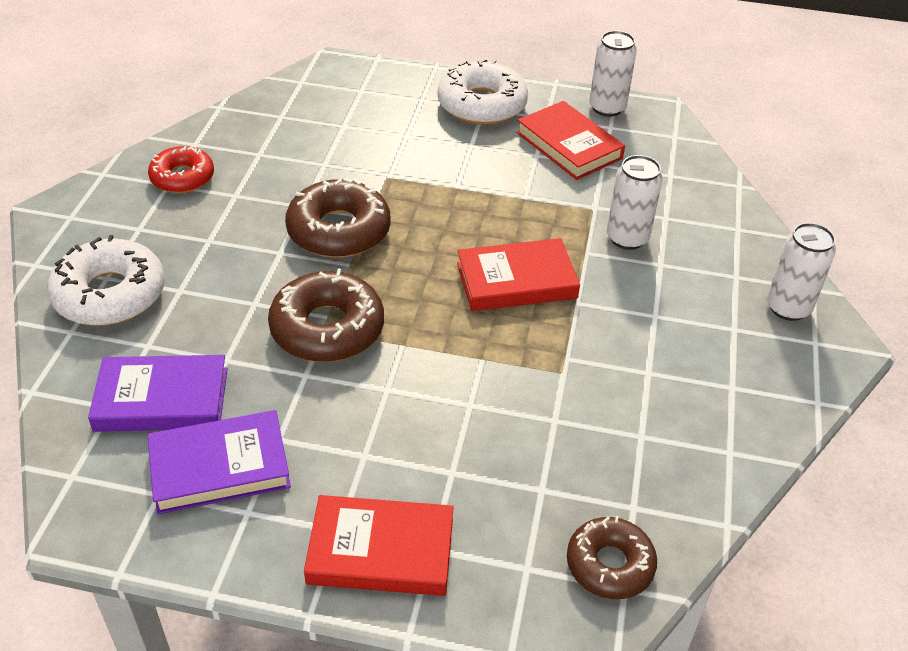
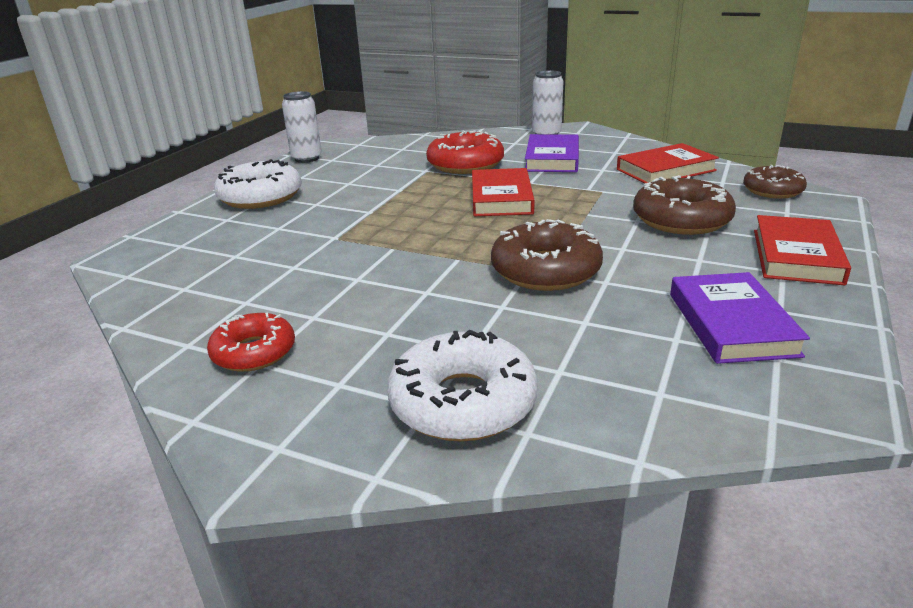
camera: 75 degrees left, 15 degrees down
purple book [88,355,227,432] -> purple book moved to [525,134,579,172]
brown donut [285,178,391,258] -> brown donut moved to [633,175,736,235]
red book [516,101,625,180] -> red book moved to [617,143,719,183]
white can [607,155,663,250] -> red donut [426,131,504,174]

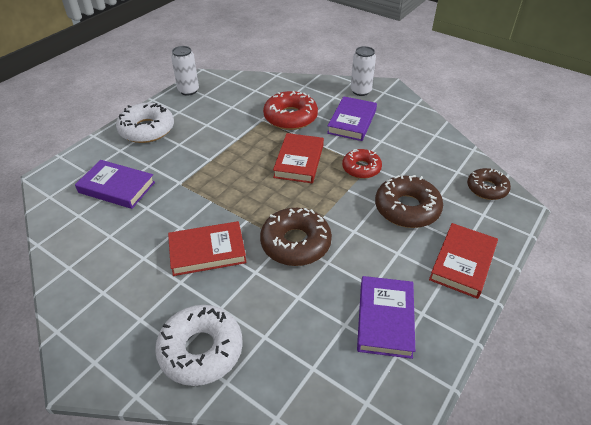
camera: 10 degrees right, 15 degrees up
red donut [207,313,295,372] -> red donut moved to [342,149,382,179]
red book [617,143,719,183] -> red book moved to [168,221,247,276]
none -> purple book [75,160,155,209]

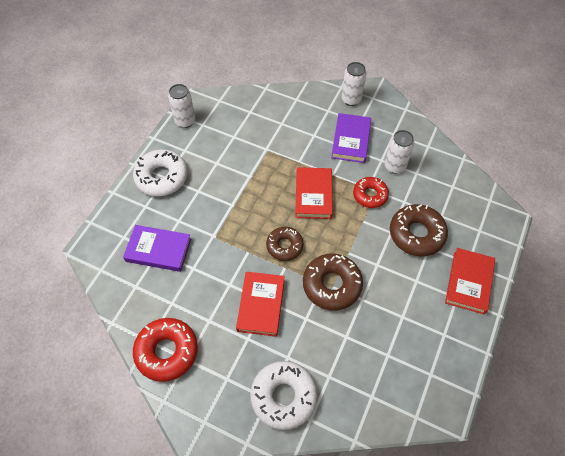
camera: 10 degrees left, 15 degrees up
red book [168,221,247,276] -> red book turned 60 degrees counterclockwise [236,272,285,337]
red donut [263,91,318,130] -> red donut moved to [133,318,198,382]
purple book [357,276,415,359] -> none
brown donut [467,168,511,200] -> brown donut moved to [266,227,304,261]
none -> white can [385,130,415,174]

